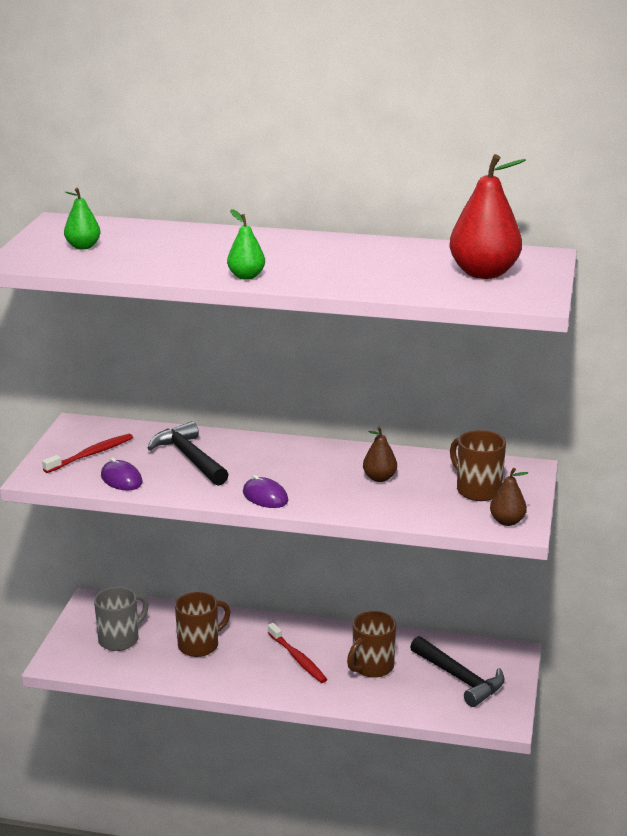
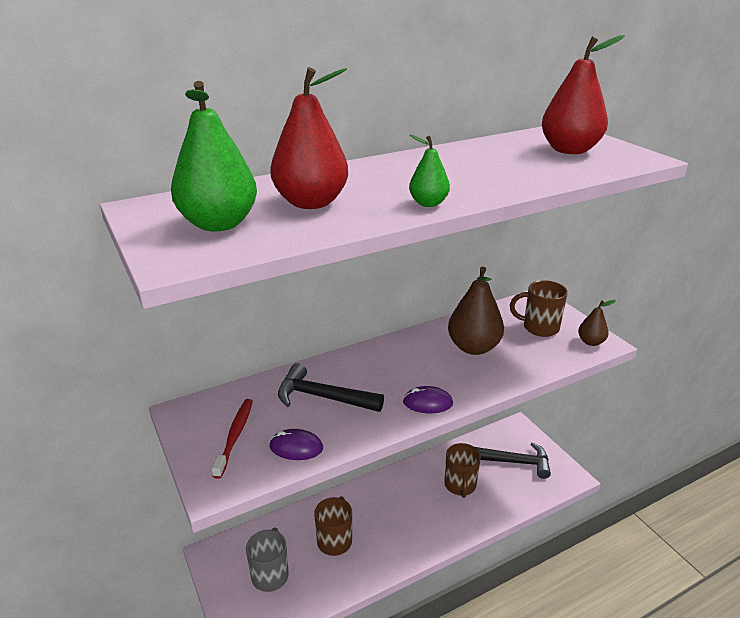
camera: 40 degrees left, 5 degrees up
green pear [64,188,101,250] -> green pear [171,81,257,231], size x1.89
red toothbrush [267,623,327,683] -> none
brown pear [363,427,397,482] -> brown pear [448,267,504,355], size x1.89
none -> red pear [270,67,348,209]

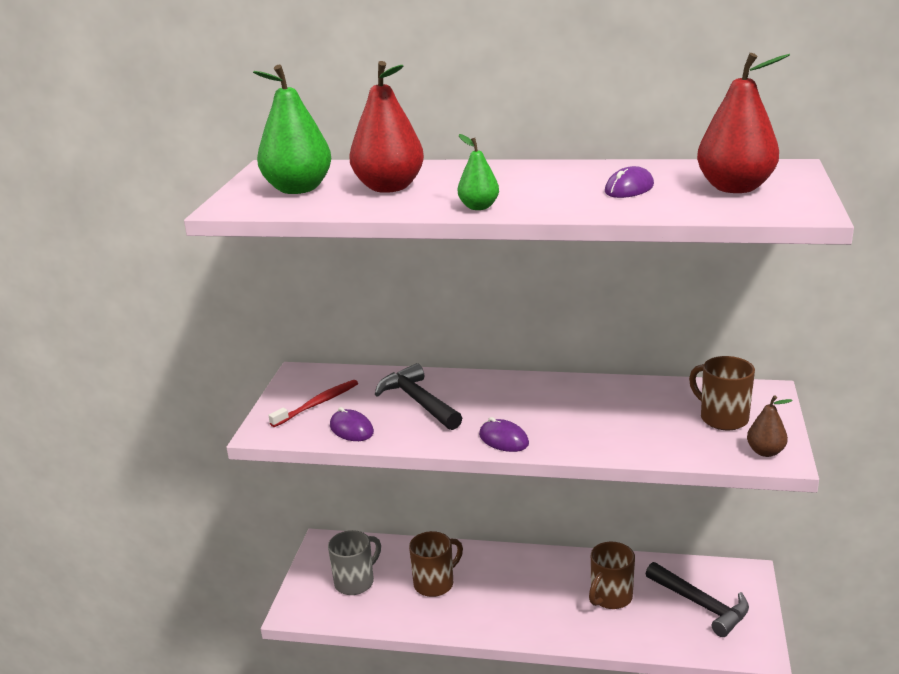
camera: 40 degrees right, 5 degrees down
brown pear [448,267,504,355] -> none
none -> purple mouse [605,166,654,198]

